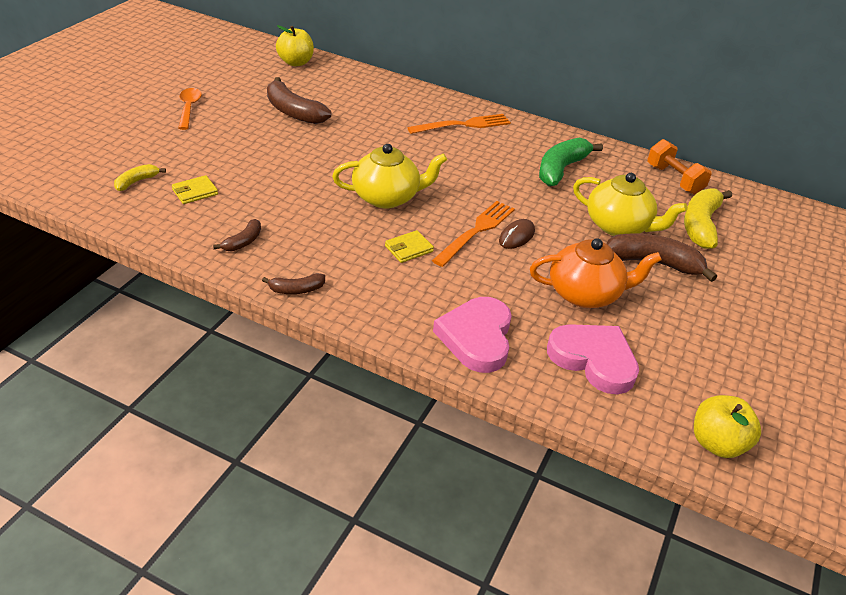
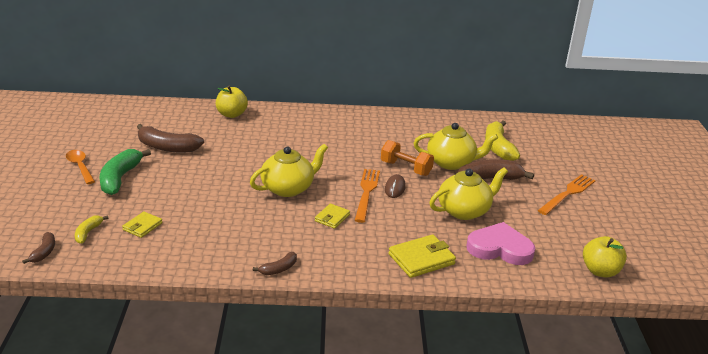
camera: 25 degrees left, 10 degrees down
brown banana [213,219,261,251] -> brown banana moved to [22,232,55,264]
yellow apple [276,25,314,66] -> yellow apple moved to [216,86,248,118]
orange fork [407,114,511,134] -> orange fork moved to [538,174,596,215]
pink heart [433,297,512,373] -> yellow wallet [389,235,456,278]
orange teapot [530,239,662,308] -> yellow teapot [429,167,508,220]
green banana [539,138,603,186] -> green banana moved to [100,149,151,195]
orange dumbbell [647,139,712,194] -> orange dumbbell moved to [381,140,434,176]

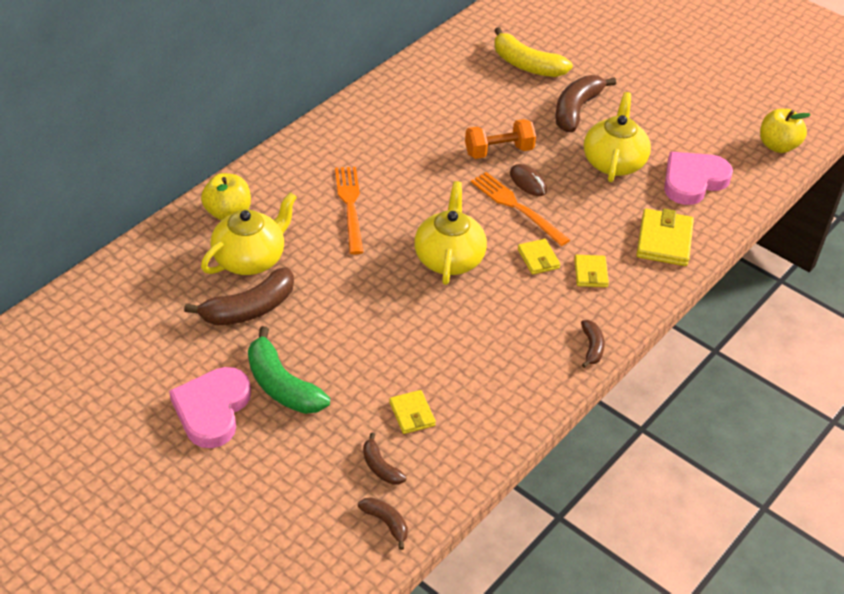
camera: 50 degrees left, 15 degrees up
orange spoon [66,150,95,184] -> pink heart [169,367,251,448]
yellow banana [75,215,108,244] -> brown banana [363,432,407,485]
yellow teapot [414,123,498,170] -> yellow teapot moved to [201,192,297,275]
orange fork [538,174,596,215] -> orange fork moved to [335,167,363,255]
none -> yellow wallet [574,255,609,287]

